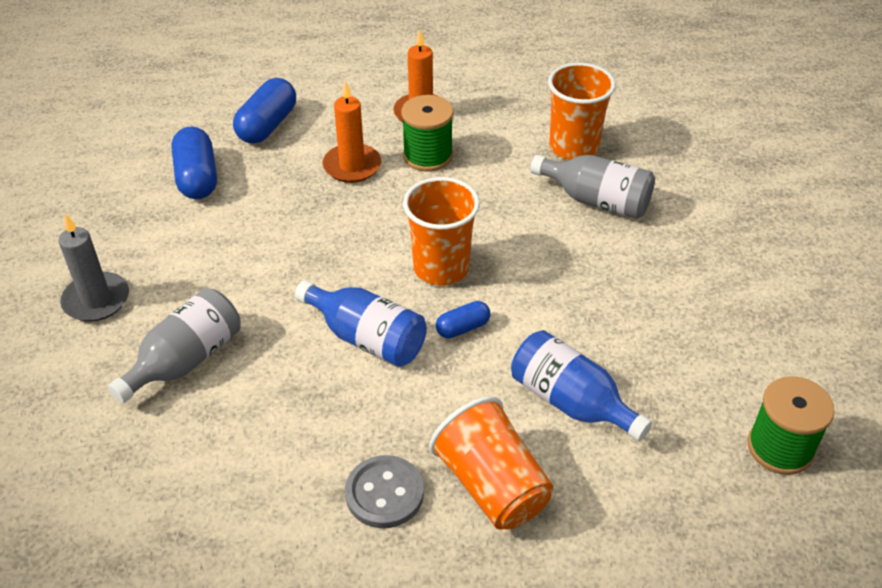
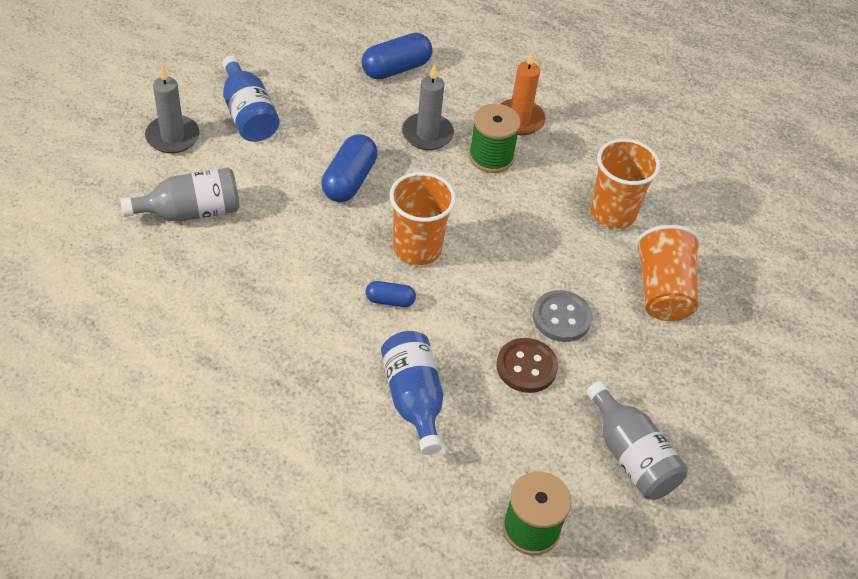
camera: 30 degrees right, 5 degrees up
blue capsule [171,127,217,199] -> blue capsule moved to [321,134,378,202]
blue bottle [295,280,427,367] -> blue bottle moved to [222,56,280,142]
orange candle [323,81,381,183] -> grey candle [402,64,454,150]
grey button [345,455,424,528] -> grey button moved to [533,290,592,342]
orange cup [429,397,554,530] -> orange cup moved to [635,225,700,321]
grey bottle [530,155,655,219] -> grey bottle moved to [586,381,688,500]
none -> brown button [497,338,558,393]

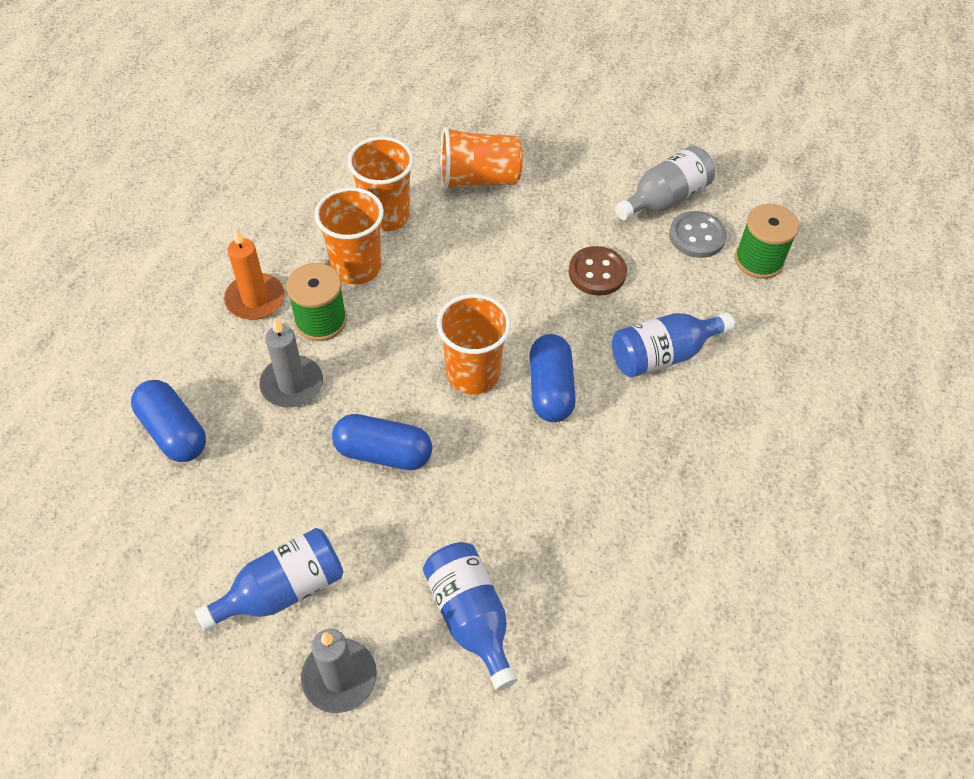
camera: 95 degrees left, 5 degrees up
grey bottle [120,168,240,221] -> blue bottle [423,542,518,691]
blue capsule [366,281,416,307] -> blue capsule [530,334,576,422], size x1.79
grey button [533,290,592,342] -> grey button moved to [669,211,727,258]
none -> orange cup [315,187,384,285]

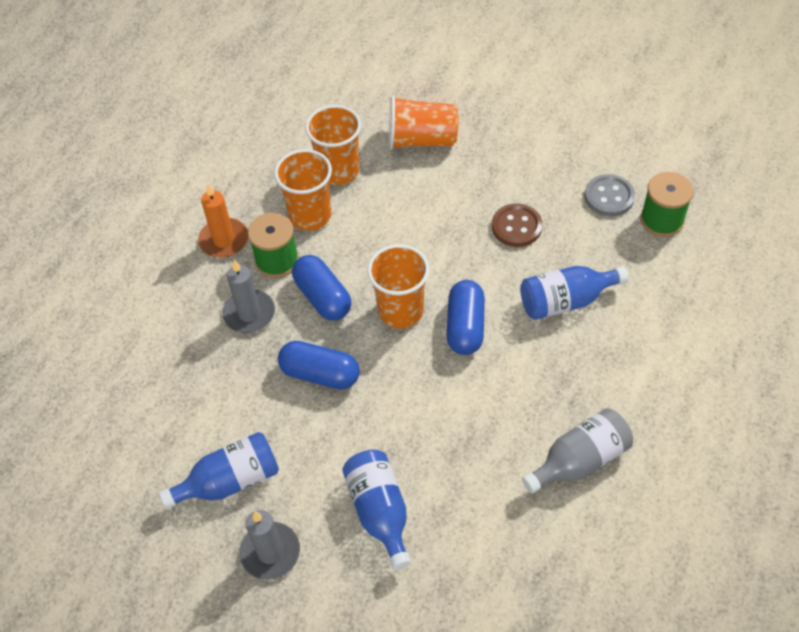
camera: 10 degrees right, 0 degrees up
blue capsule [131,380,206,462] -> blue capsule moved to [292,255,351,320]
grey bottle [615,145,715,220] -> grey bottle moved to [522,408,633,494]

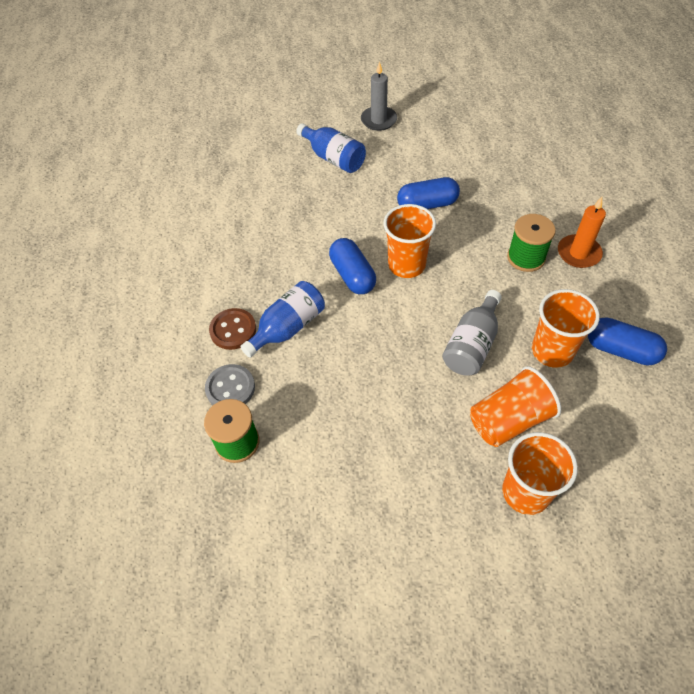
camera: 150 degrees right, 0 degrees up
blue bottle [159,432,279,509] -> none
grey candle [223,259,275,333] -> none
orange cup [274,149,332,231] -> orange cup moved to [502,432,578,515]
blue capsule [292,255,351,320] -> blue capsule moved to [588,317,667,366]
brown button [492,203,542,247] -> brown button moved to [209,308,256,350]
grey bottle [522,408,633,494] -> grey bottle moved to [442,290,502,376]
grey button [584,174,635,216] -> grey button moved to [205,364,255,405]

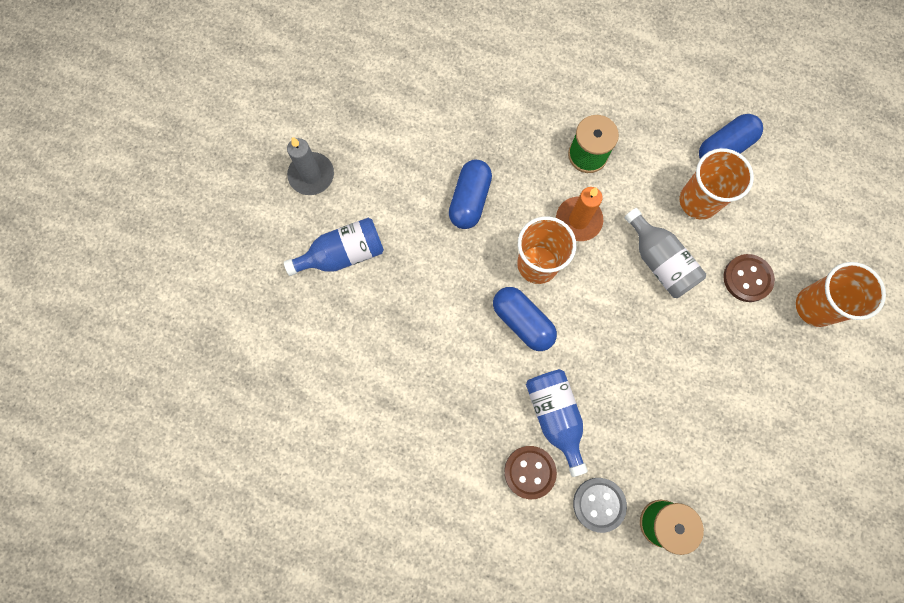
camera: 65 degrees left, 20 degrees up
blue capsule [329,238,376,294] -> blue capsule turned 45 degrees clockwise [493,287,557,351]
orange cup [470,366,561,447] -> brown button [723,254,775,302]
orange candle [558,197,606,268] -> orange candle moved to [556,187,603,241]

